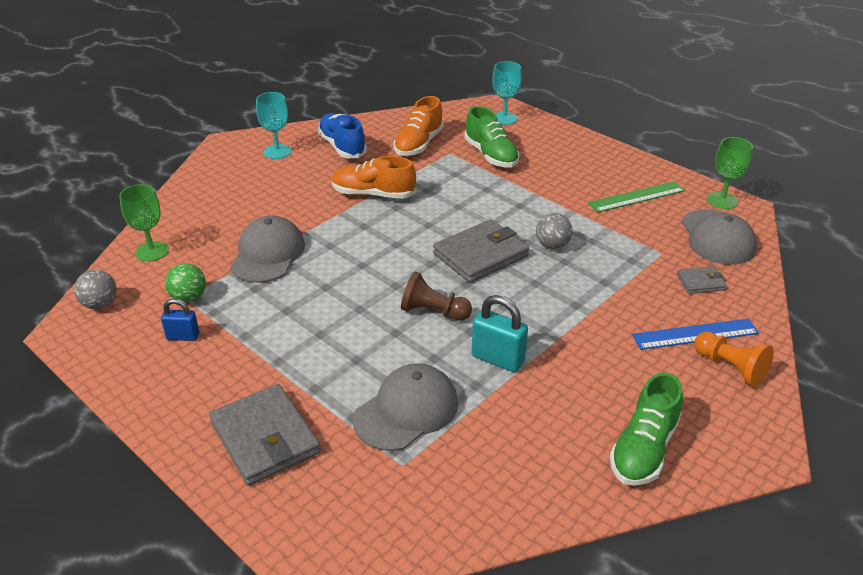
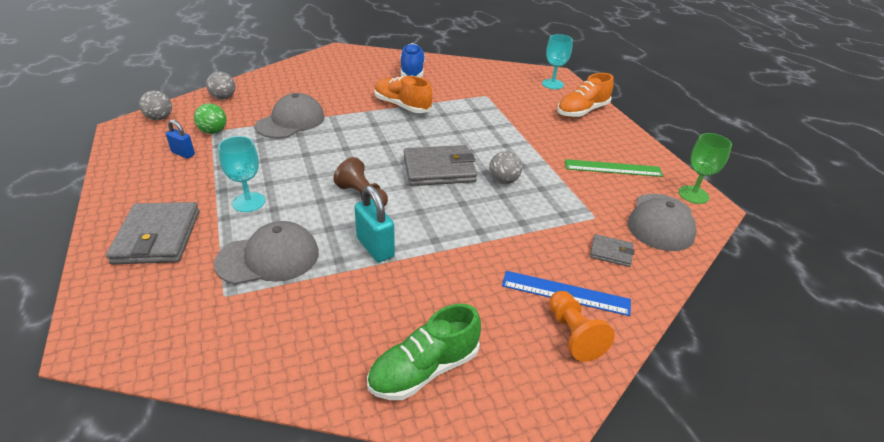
camera: 25 degrees right, 0 degrees up
green goblet [119,184,169,262] -> grey ball [206,72,235,100]
turquoise goblet [256,92,291,159] -> turquoise goblet moved to [218,136,265,212]
orange shoe [394,96,444,156] -> orange shoe moved to [557,73,614,117]
green shoe [464,106,519,168] -> none

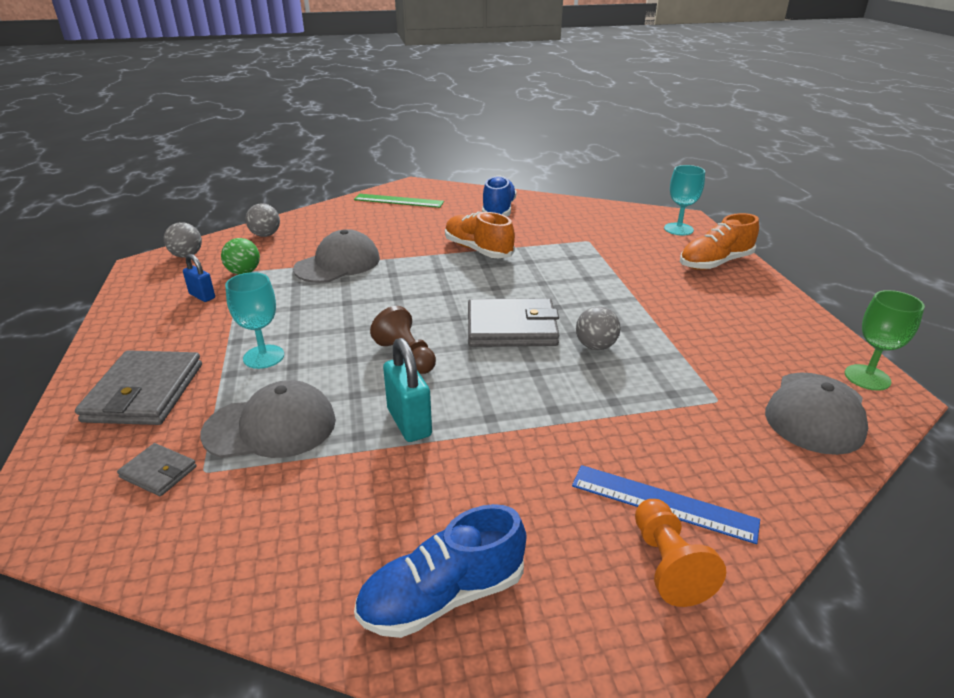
camera: 10 degrees right, 5 degrees down
green shoe [367,304,481,400] -> blue shoe [354,504,526,638]
green ruler [565,159,663,177] -> green ruler moved to [354,194,444,208]
grey wallet [590,234,634,267] -> grey wallet moved to [117,443,197,496]

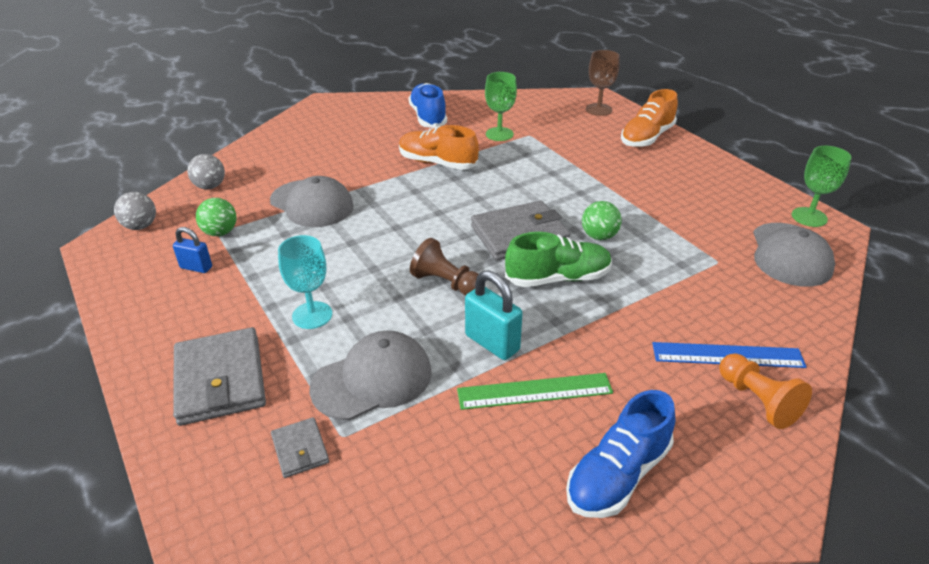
camera: 20 degrees left, 5 degrees up
grey wallet [117,443,197,496] -> grey wallet turned 60 degrees clockwise [271,417,329,478]
grey cap [293,229,380,283] -> grey cap turned 105 degrees clockwise [270,176,354,227]
green ruler [354,194,444,208] -> green ruler moved to [457,373,613,410]
grey ball [576,306,621,350] -> green ball [582,201,622,240]
turquoise goblet [664,165,705,235] -> brown goblet [586,50,620,116]
none -> green goblet [485,72,517,141]
none -> green shoe [505,232,612,287]

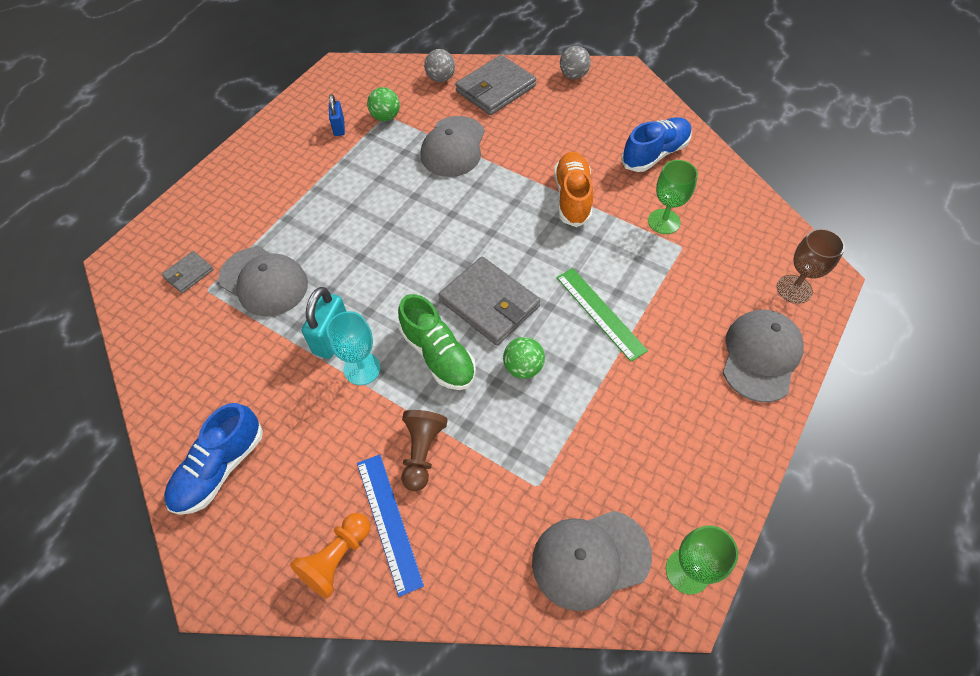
camera: 65 degrees right, 20 degrees up
grey ball [114,192,156,230] -> grey ball moved to [560,46,591,79]
grey wallet [173,327,266,426] -> grey wallet moved to [455,55,536,115]
turquoise goblet [278,235,332,329] -> turquoise goblet moved to [326,311,381,385]
brown pawn [410,238,479,296] -> brown pawn moved to [401,410,448,491]
green ruler [457,373,613,410] -> green ruler moved to [556,268,648,362]
blue shoe [566,390,676,518] -> blue shoe turned 75 degrees counterclockwise [164,403,263,515]
orange shoe [621,89,678,147] -> grey cap [723,310,804,402]

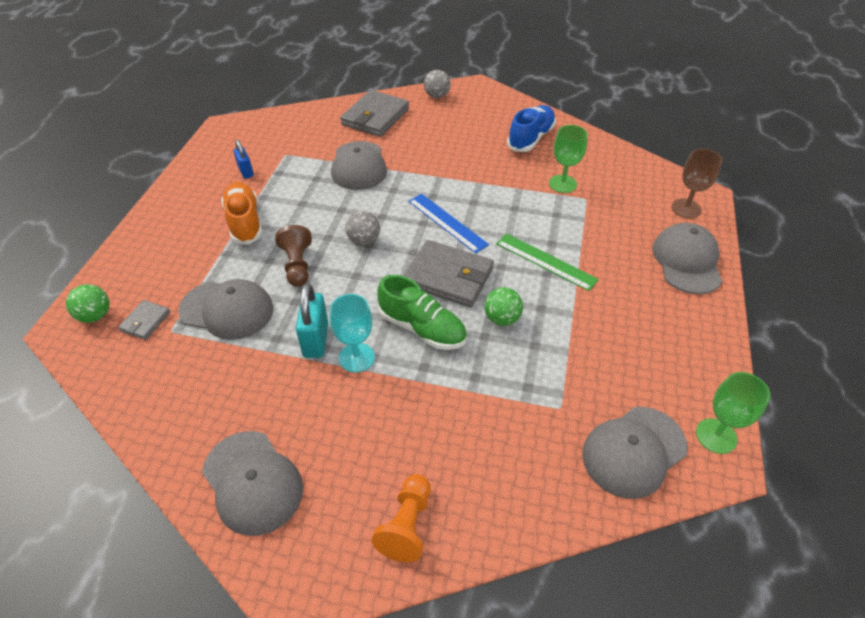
camera: 20 degrees left, 10 degrees down
blue shoe [164,403,263,515] -> grey cap [202,431,303,536]
blue ruler [357,455,424,597] -> blue ruler moved to [408,194,489,253]
green ball [367,87,400,121] -> green ball moved to [66,284,109,323]
brown pawn [401,410,448,491] -> brown pawn moved to [275,225,312,287]
grey ball [424,49,455,82] -> grey ball moved to [346,211,380,246]
orange shoe [554,152,593,227] -> orange shoe moved to [221,182,263,245]

